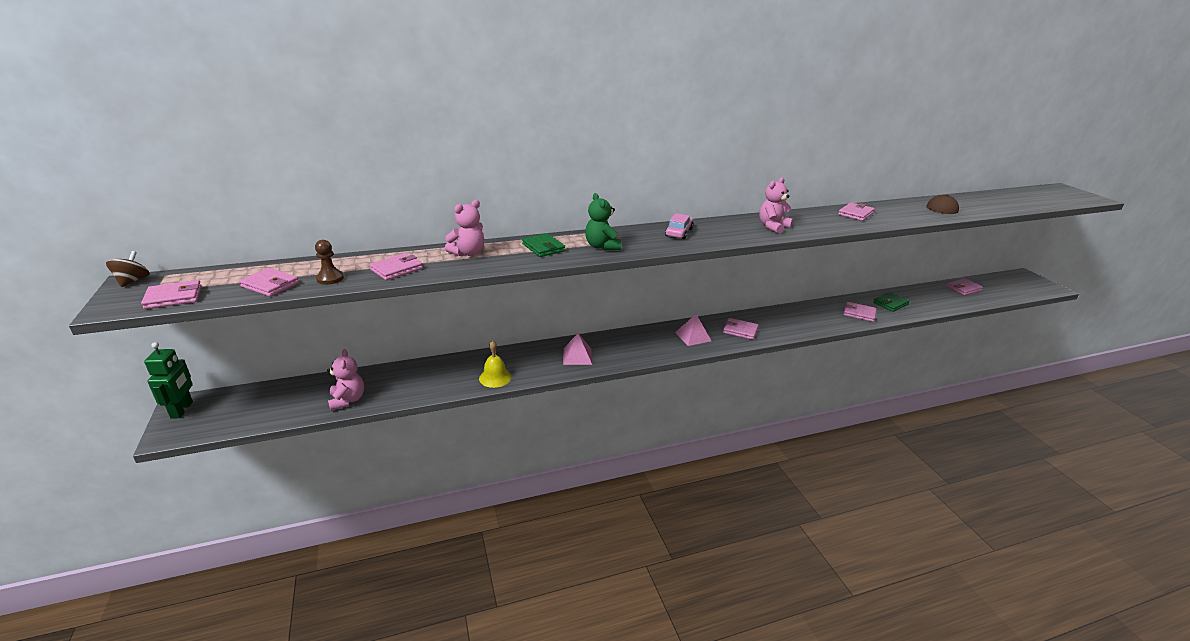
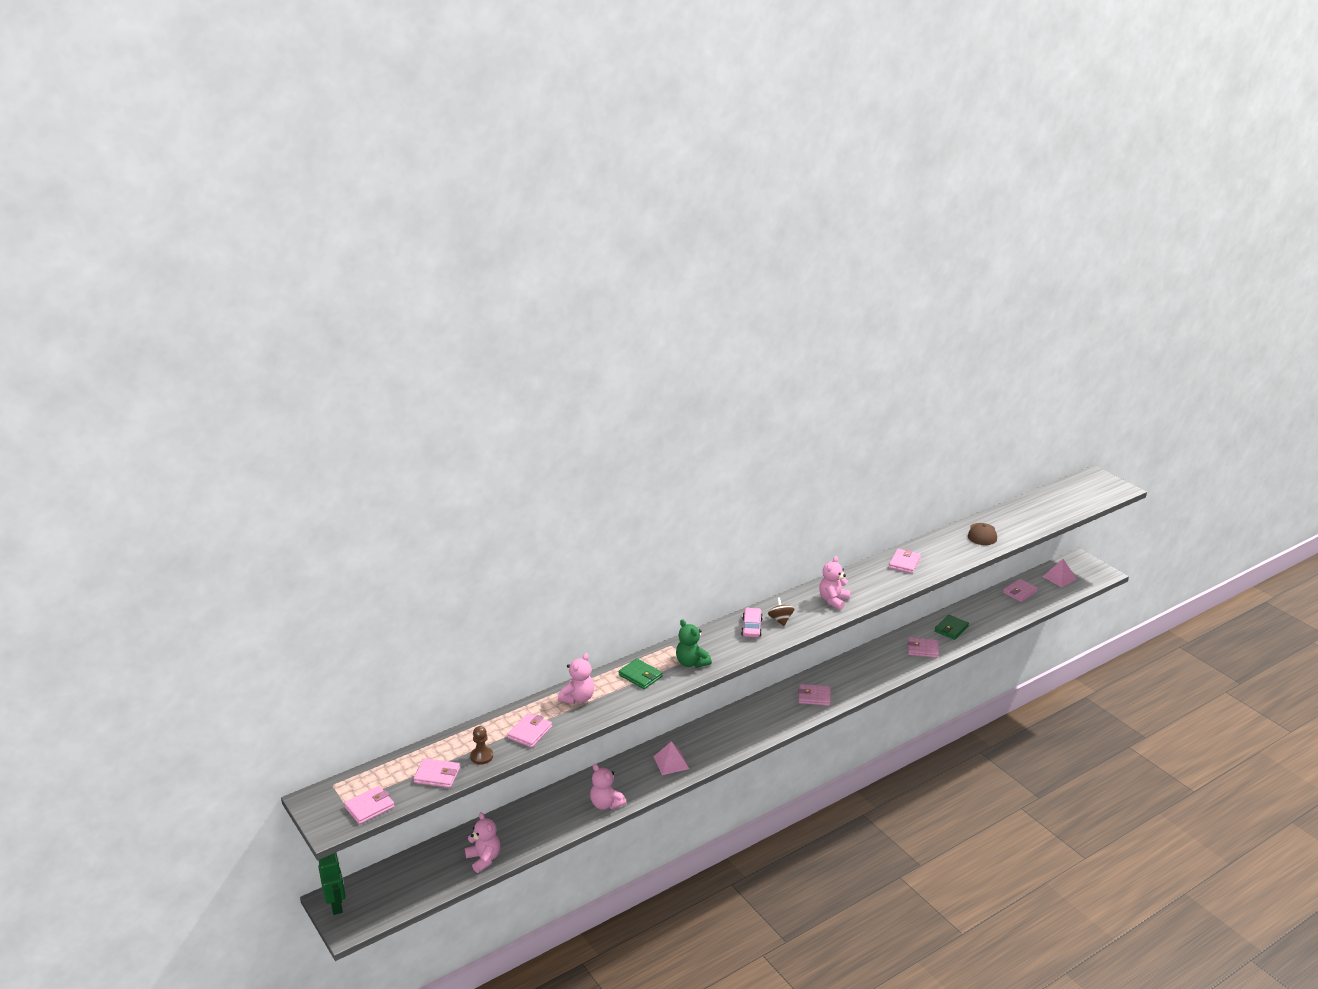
camera: 15 degrees left, 0 degrees up
brown spinning top [106,251,150,287] -> brown spinning top moved to [768,597,794,626]
yellow bell [479,341,512,388] -> pink teddy bear [590,764,626,810]
pink pyramid [675,314,711,346] -> pink pyramid moved to [1043,559,1076,587]

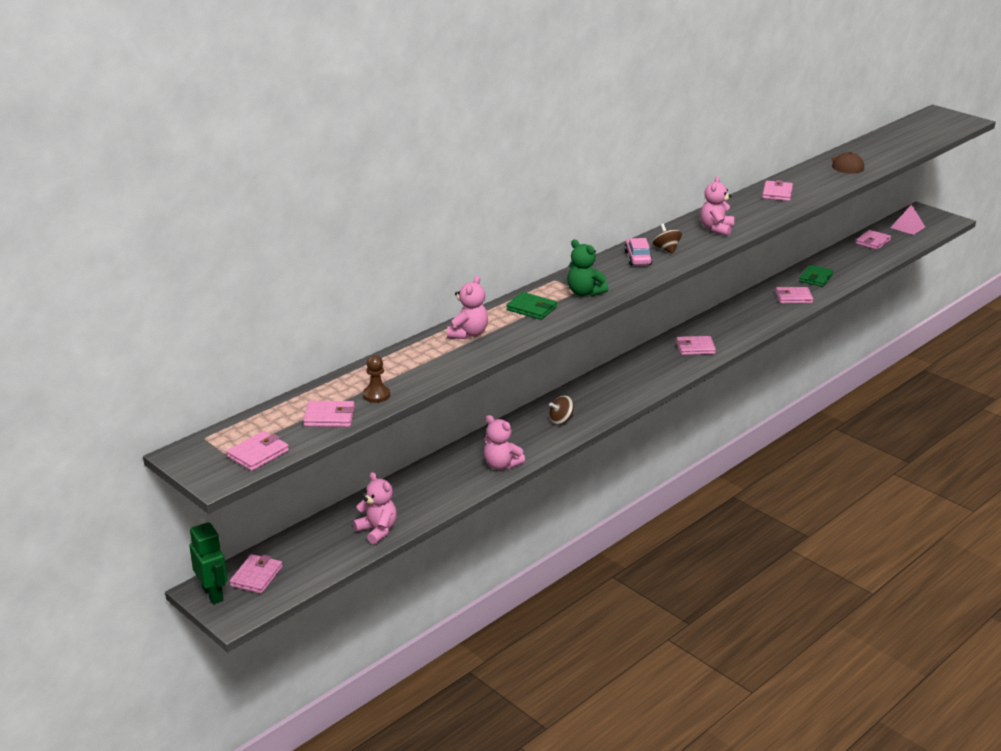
camera: 10 degrees left, 0 degrees up
pink wallet [507,713,552,748] -> pink wallet moved to [230,554,283,594]
pink pyramid [653,741,689,775] -> brown spinning top [549,395,574,425]

